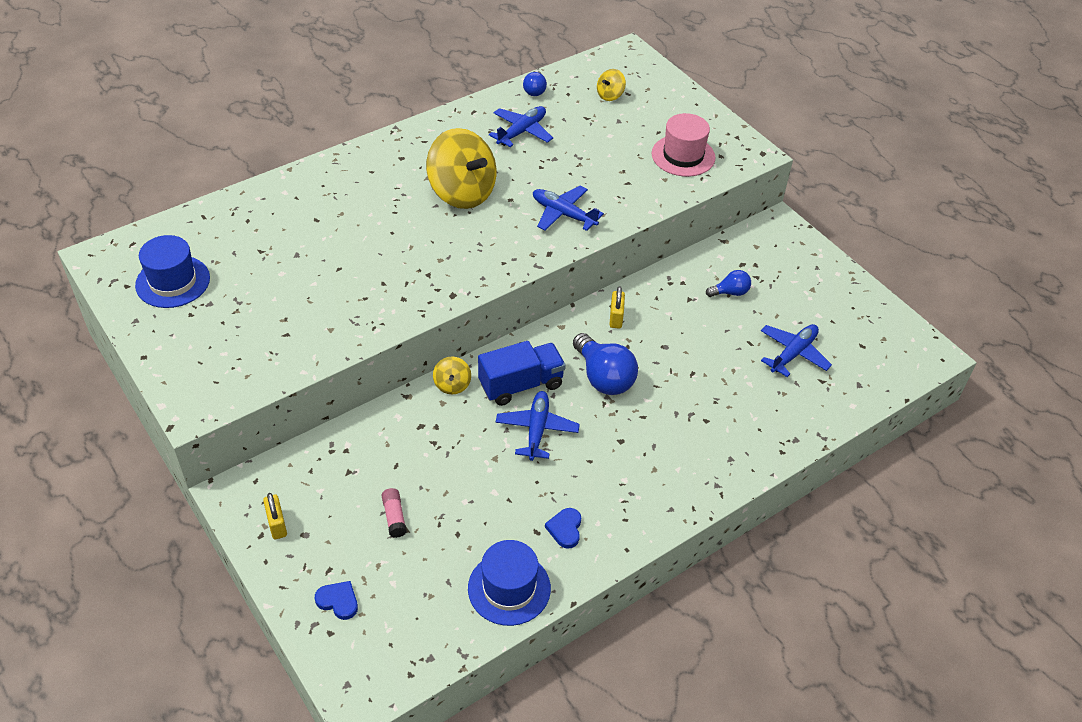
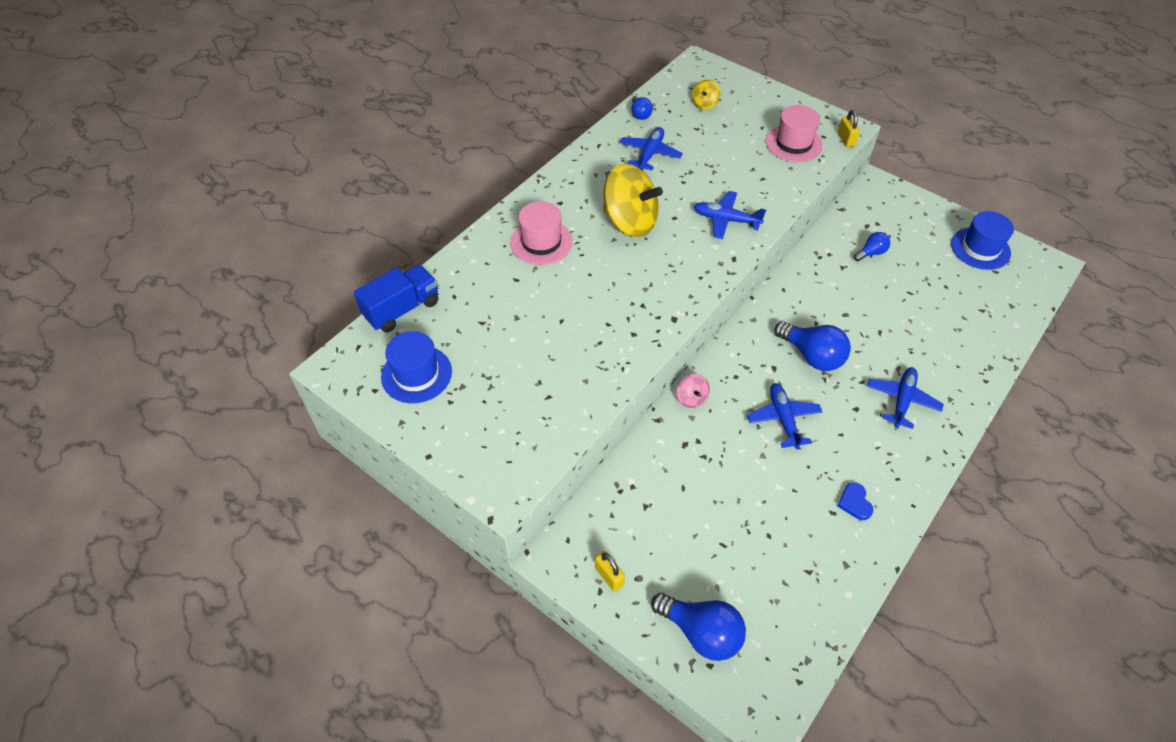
camera: 15 degrees left, 5 degrees up
blue heart [315,581,358,620] -> blue light bulb [651,593,746,661]
pink glue stick [381,488,407,538] -> none
yellow spinning top [433,357,471,394] -> pink spinning top [677,374,710,408]
blue hat [468,540,551,626] -> blue hat moved to [951,211,1014,270]
blue truck [478,341,566,406] -> blue truck moved to [354,265,438,333]
yellow padlock [610,286,625,329] -> yellow padlock moved to [838,110,860,147]
blue plane [761,324,832,377] -> blue plane moved to [867,367,944,429]
none -> pink hat [510,201,573,265]

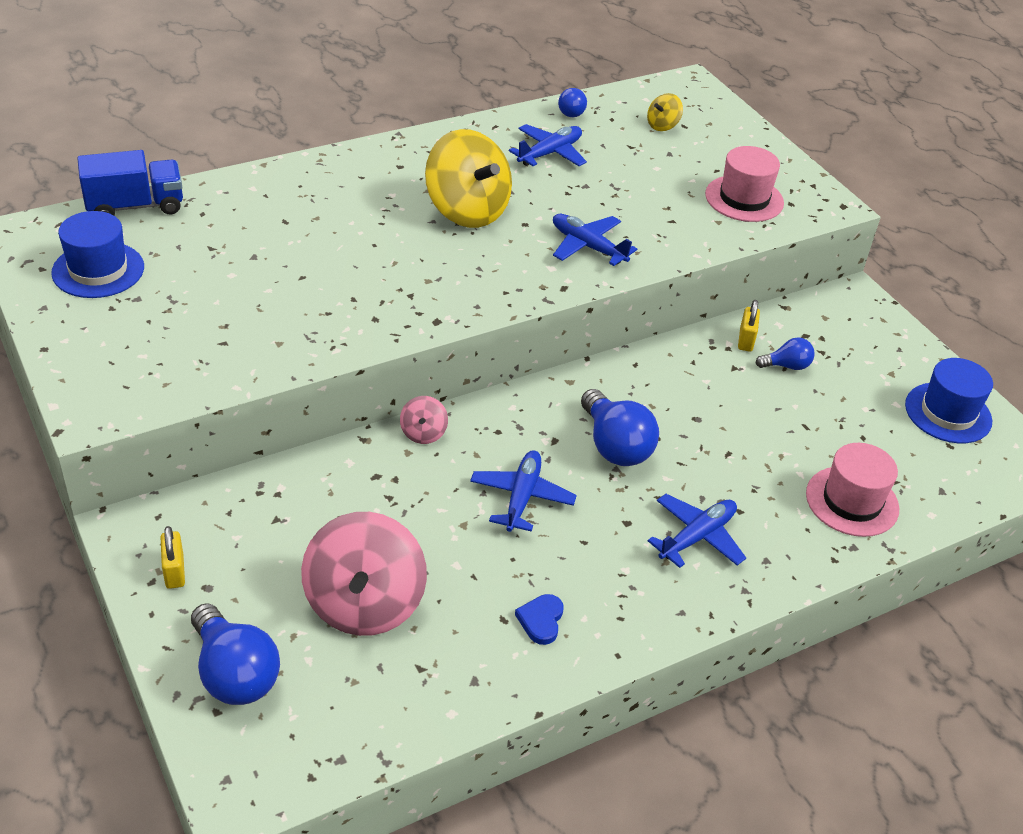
camera: 20 degrees right, 10 degrees down
pink hat [510,201,573,265] -> pink hat moved to [806,443,899,537]
yellow padlock [838,110,860,147] -> yellow padlock moved to [738,300,760,352]
none -> pink spinning top [301,512,427,636]

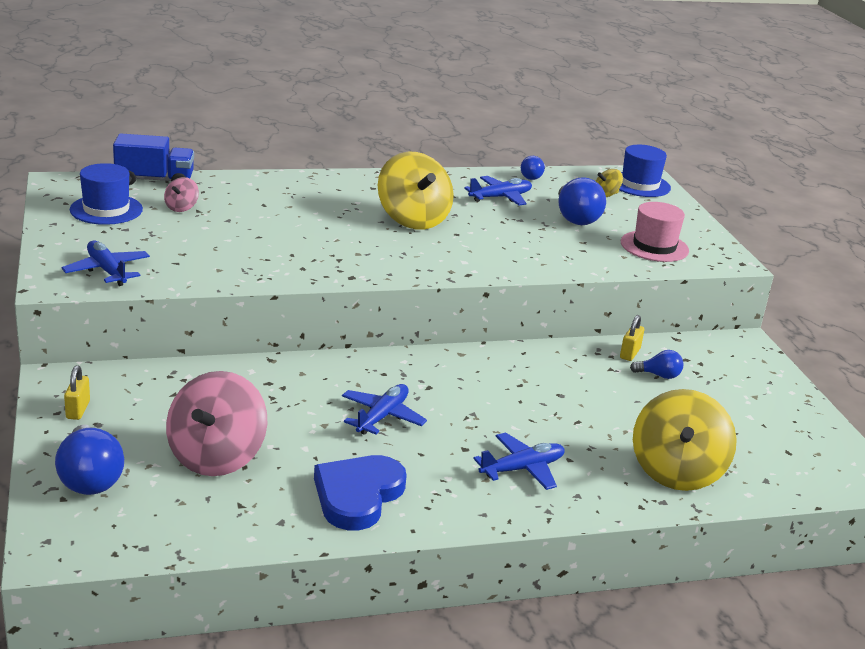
camera: 15 degrees right, 15 degrees down
pink spinning top [400,396,448,444] -> pink spinning top moved to [164,177,199,212]
blue heart [515,594,564,645] -> blue heart [314,455,407,530], size x2.17
blue plane [553,214,637,266] -> blue plane moved to [61,241,150,286]
blue light bulb [581,389,659,466] -> blue light bulb moved to [558,177,606,225]
pink hat [806,443,899,537] -> yellow spinning top [633,389,737,491]
blue hat [905,358,993,443] -> blue hat moved to [619,145,671,197]

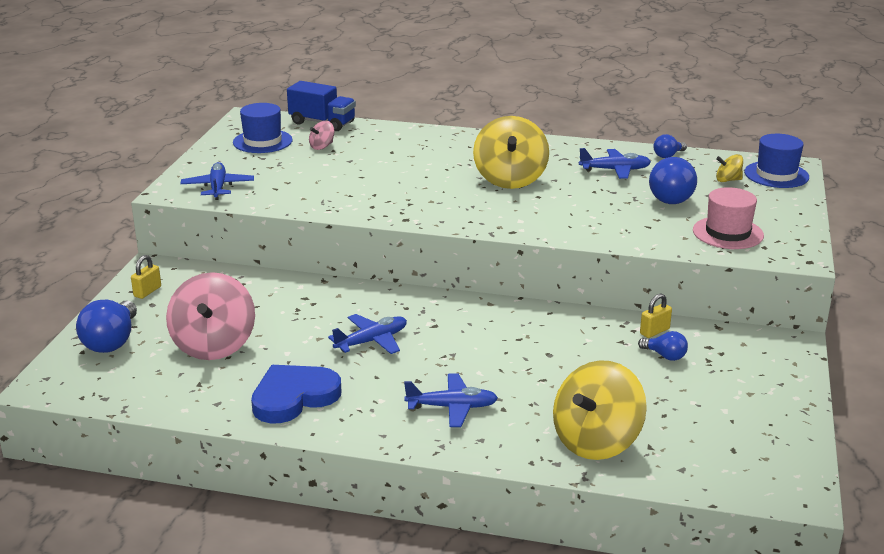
camera: 30 degrees right, 0 degrees up
pink spinning top [166,371,267,476] -> pink spinning top turned 45 degrees counterclockwise [166,272,255,360]

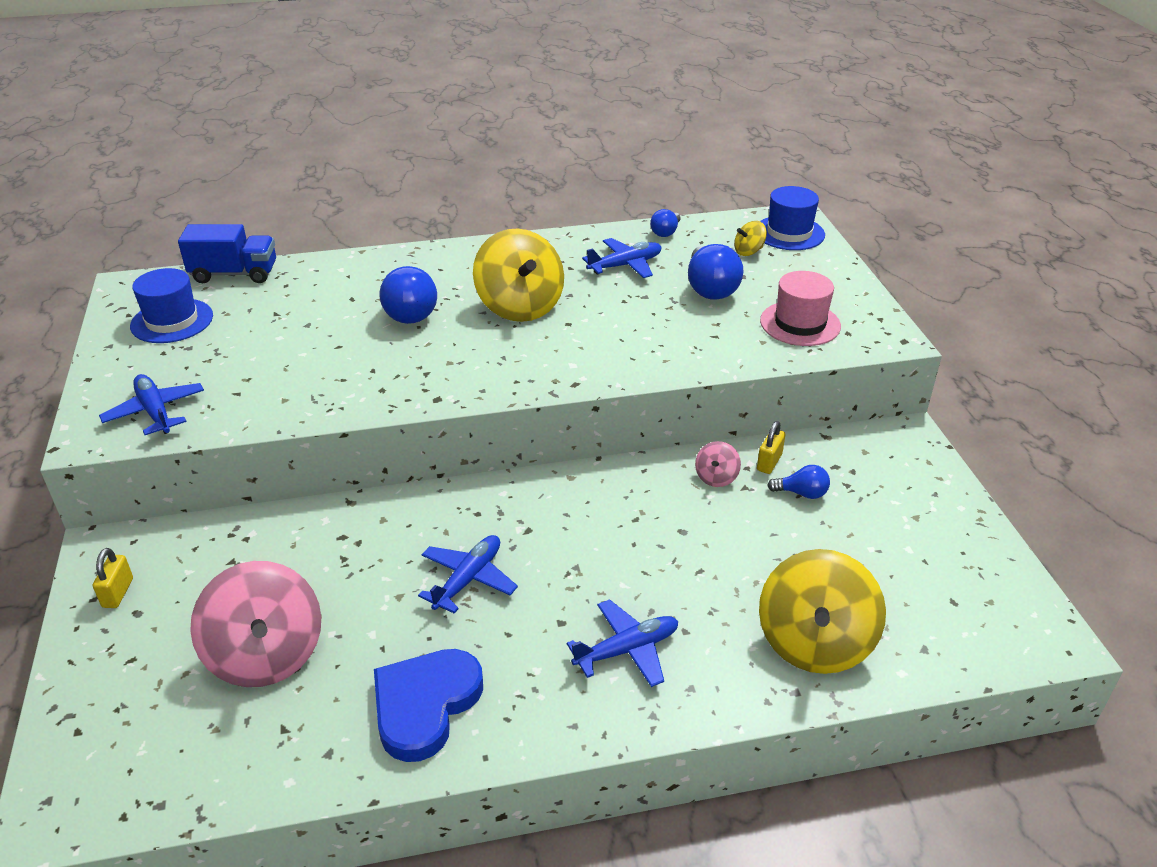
camera: 25 degrees left, 10 degrees up
blue light bulb [76,300,137,353] -> blue light bulb moved to [379,266,437,324]
pink spinning top [309,121,334,150] -> pink spinning top moved to [695,441,741,487]

